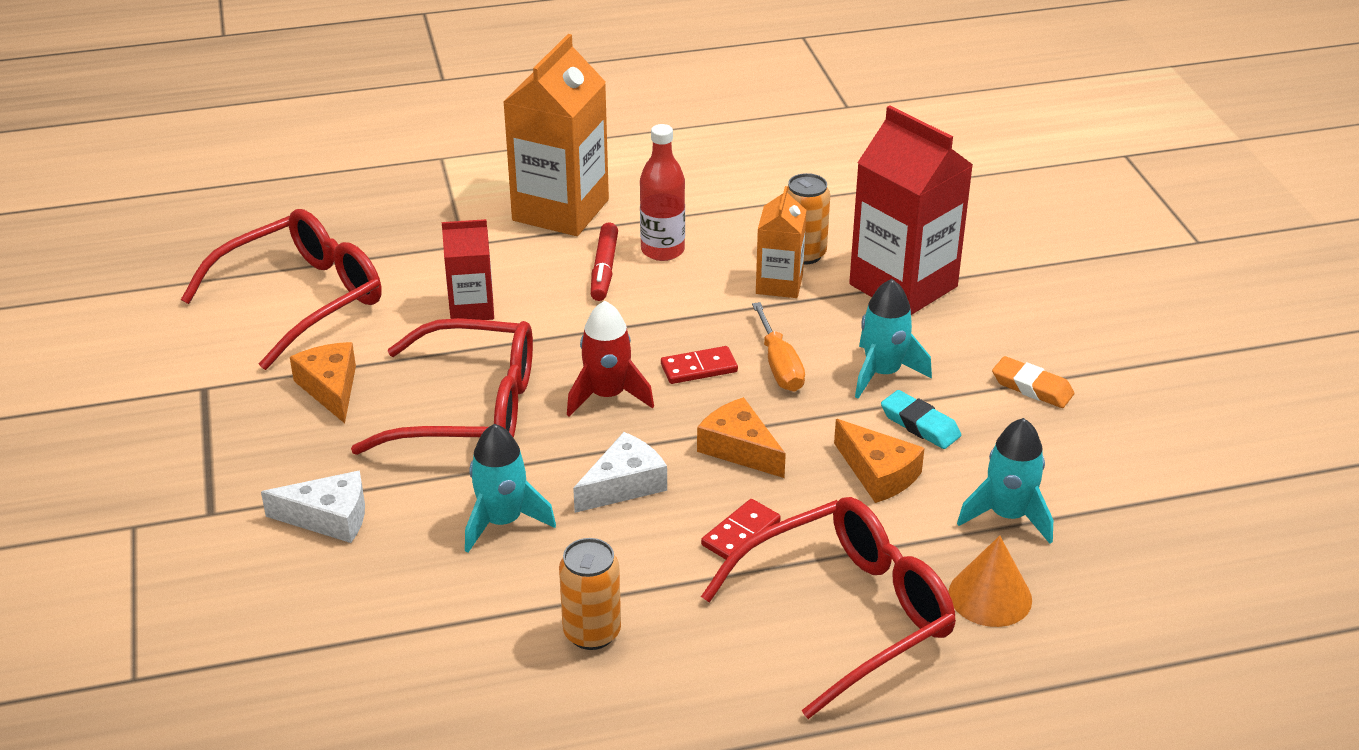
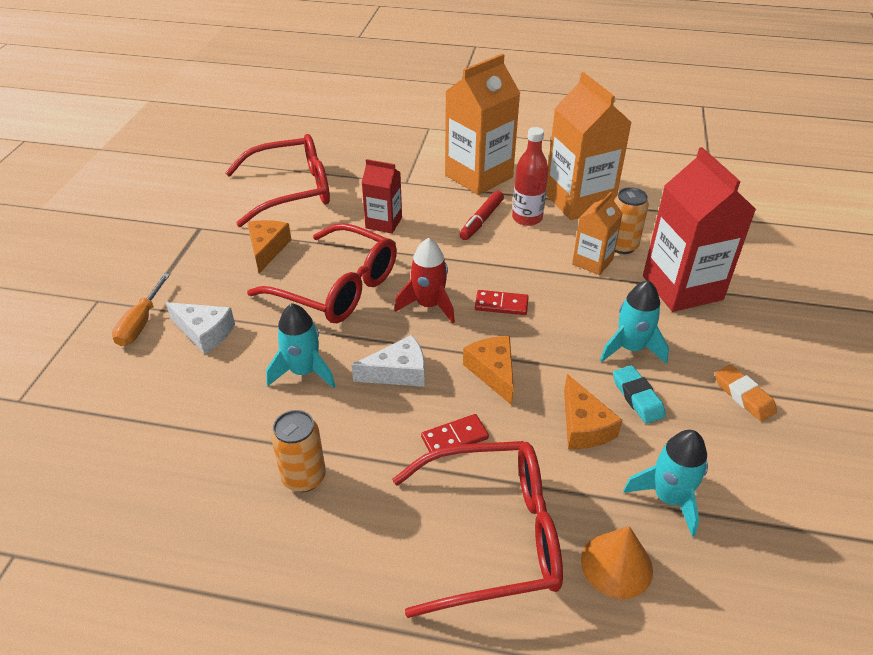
camera: 25 degrees right, 5 degrees up
orange screwdriver [752,302,805,392] -> orange screwdriver moved to [112,273,170,346]
none -> orange carton [546,72,632,220]

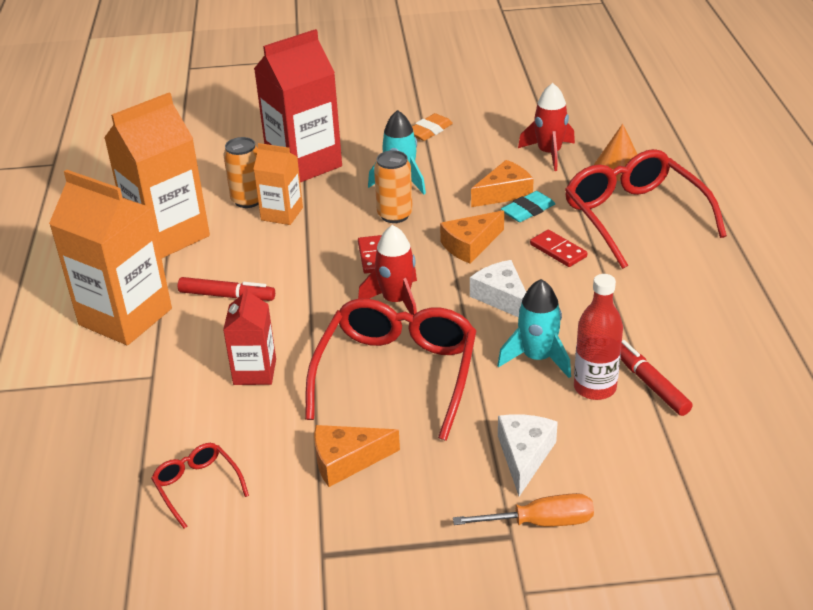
camera: 105 degrees left, 5 degrees down
red glasses [225,134,330,227] -> red glasses [151,443,249,529], size x0.47
orange can [271,410,326,492] -> orange can moved to [374,150,413,223]
red bottle [512,127,549,226] -> red bottle moved to [574,274,623,400]
turquoise eraser [613,365,666,424] -> turquoise eraser moved to [501,191,555,222]
turquoise rocket [623,430,708,537] -> red rocket [518,83,575,171]
none -> red marker [620,340,693,416]

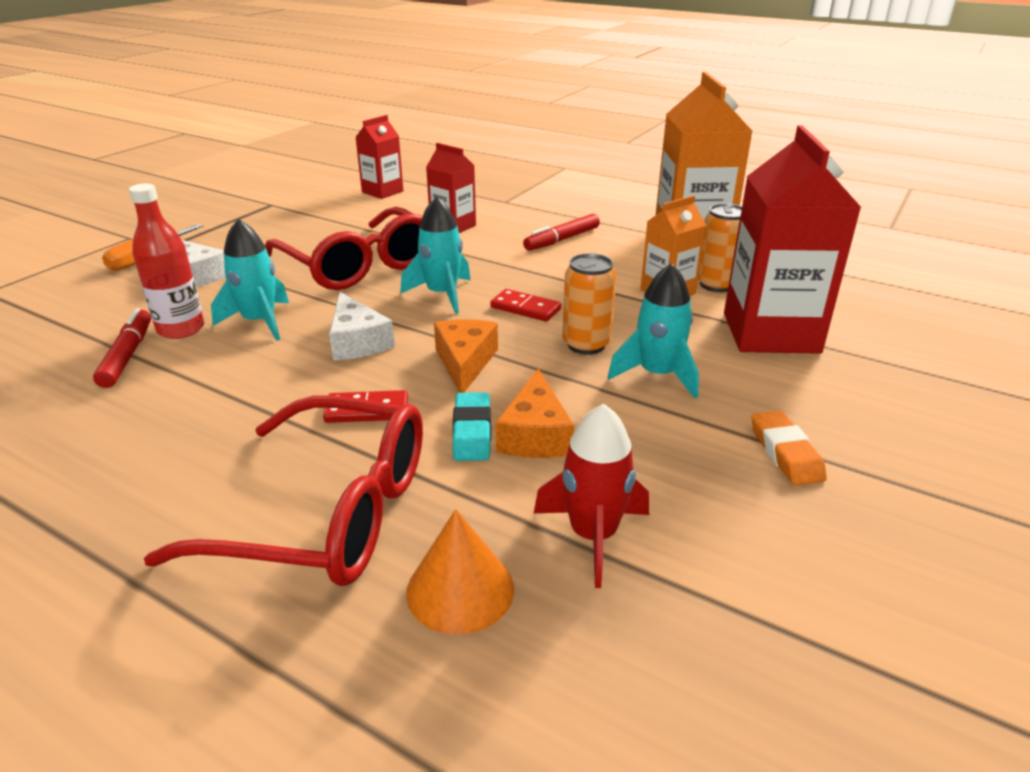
camera: 125 degrees right, 5 degrees down
orange carton [49,170,172,345] -> none
red glasses [151,443,249,529] -> red carton [355,115,403,199]
orange cheese [314,425,400,487] -> none
red rocket [358,225,417,315] -> turquoise rocket [400,196,471,314]
white cheese [470,260,526,318] -> white cheese turned 60 degrees clockwise [329,292,395,361]
red marker [620,340,693,416] -> red marker turned 105 degrees counterclockwise [93,308,151,388]

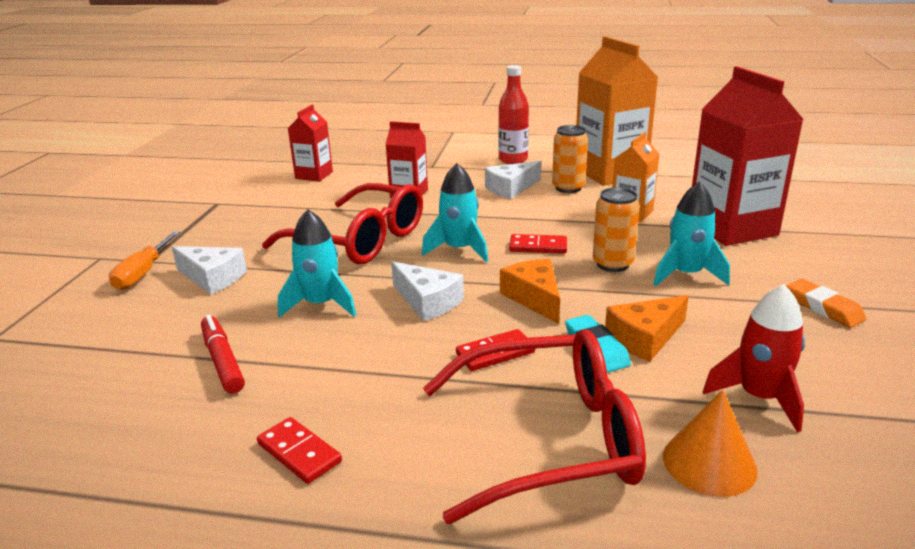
camera: 20 degrees left, 5 degrees down
red bottle [129,183,204,339] -> red bottle moved to [498,65,529,164]
orange cheese [496,368,574,458] -> orange cheese turned 75 degrees clockwise [605,295,689,362]
red marker [523,214,600,251] -> white cheese [485,161,541,199]
orange can [698,203,742,292] -> orange can moved to [552,125,588,193]
none -> red domino [257,417,342,484]

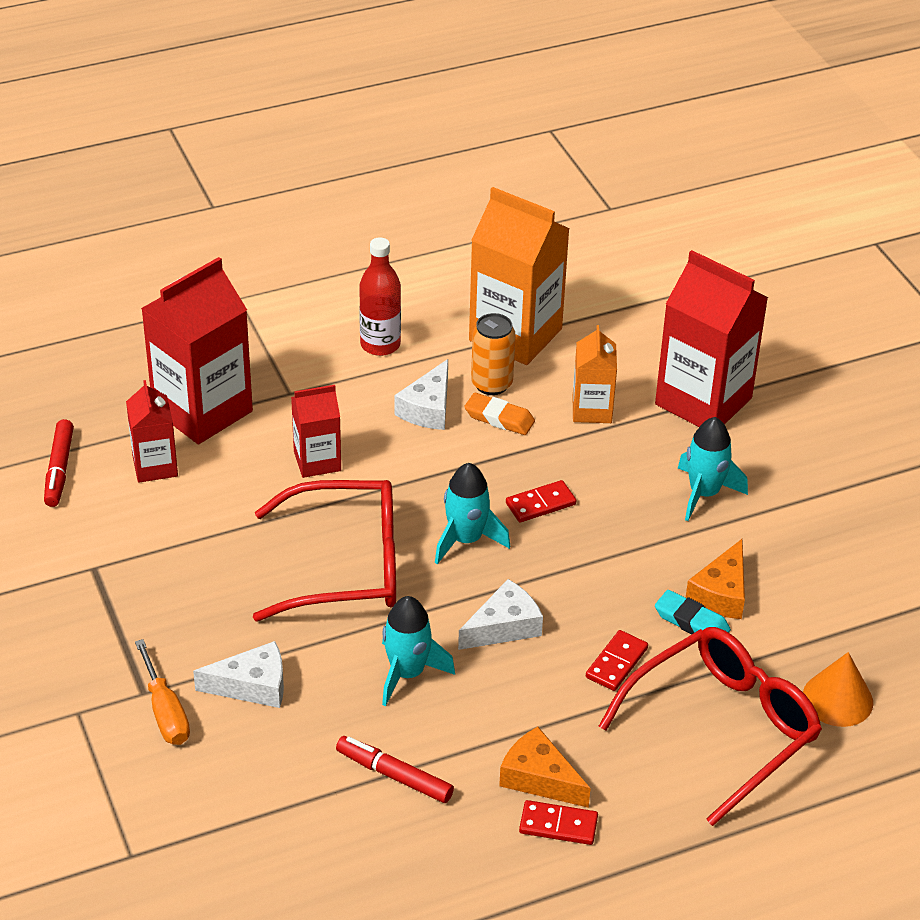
camera: 35 degrees left, 15 degrees up
white cheese [391,261,464,321] -> white cheese turned 45 degrees counterclockwise [458,579,543,650]
orange cheese [500,259,560,324] -> orange cheese moved to [499,727,591,808]
orange can [593,187,640,272] -> none
red rocket [703,284,805,433] -> none
orange eraser [786,279,866,328] -> orange eraser moved to [464,393,535,435]
none -> red marker [44,419,74,507]
none -> red carton [141,257,253,444]

